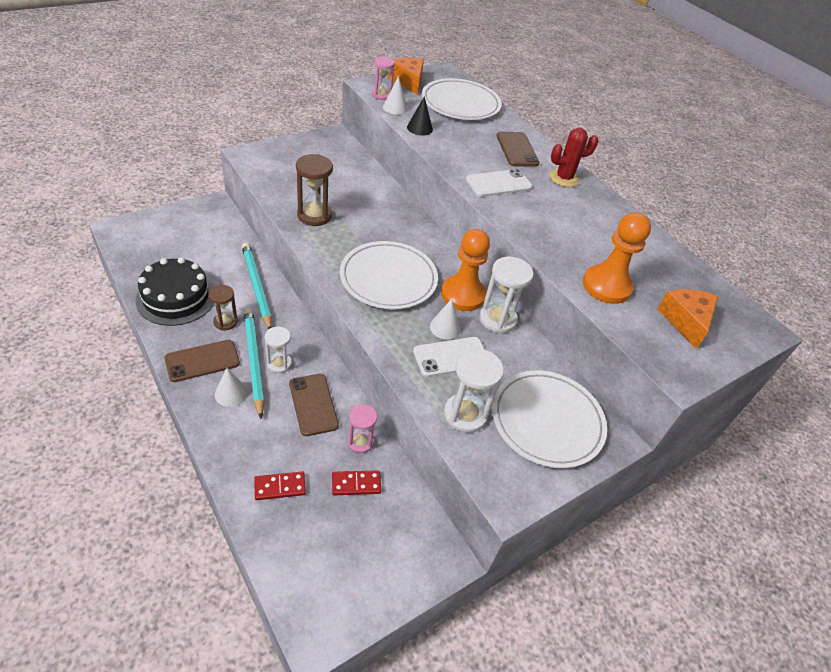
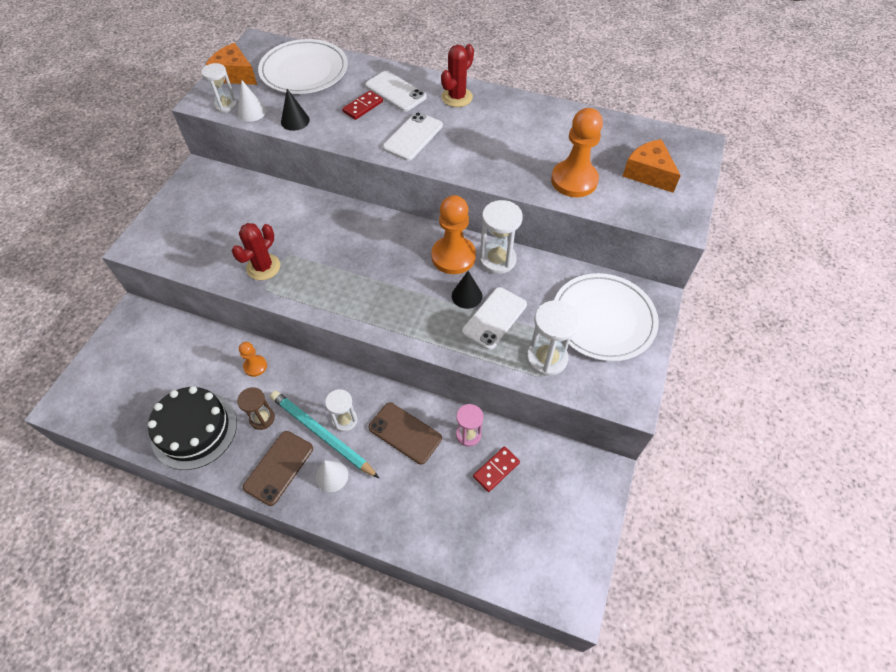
camera: 30 degrees left, 10 degrees up
turquoise pencil [242,242,272,329] -> orange pawn [239,342,267,377]
red domino [254,471,306,500] -> red domino moved to [342,91,383,120]
brown hourglass [296,154,333,226] -> red cactus [232,223,280,280]
white plate [340,241,438,309] -> none
pink hourglass [372,56,395,100] -> white hourglass [201,63,237,113]
white cone [430,299,461,340] -> black cone [452,271,482,309]
brown phone [496,132,539,167] -> white phone [365,71,427,112]

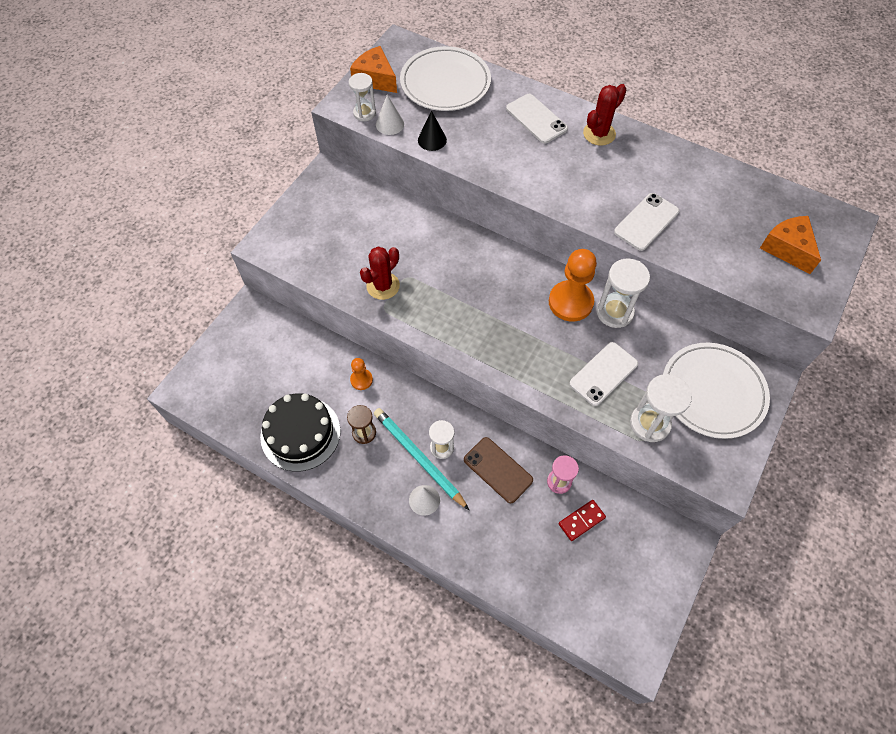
camera: 10 degrees right, 5 degrees up
brown phone [243,431,313,506] -> none
red domino [342,91,383,120] -> none
white phone [383,112,443,161] -> white phone moved to [614,193,679,251]
black cone [452,271,482,309] -> none
orange pawn [551,108,603,197] -> none

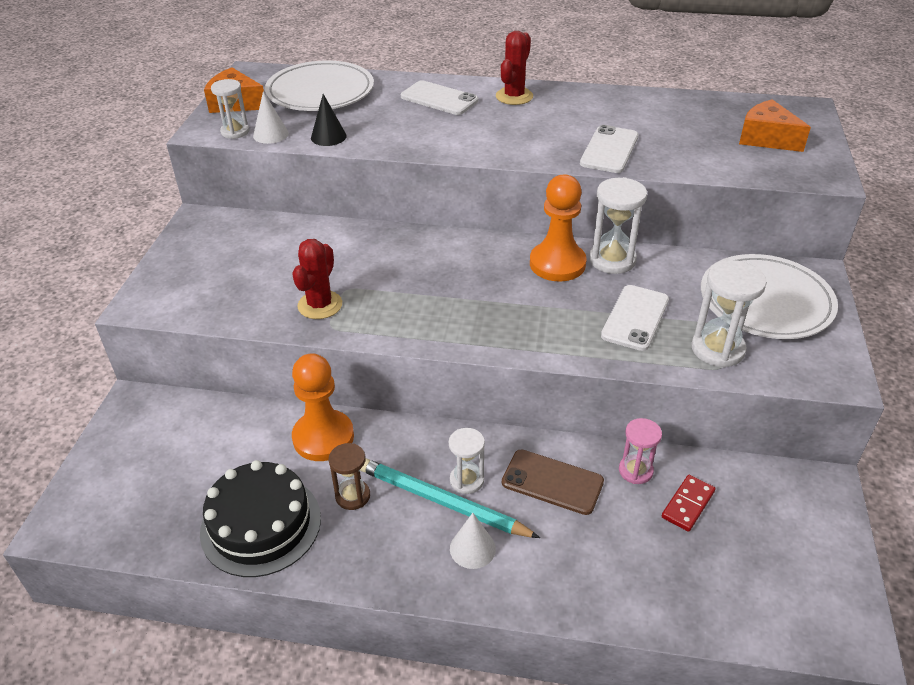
camera: 20 degrees left, 20 degrees down
orange pawn [350,358,373,390] -> orange pawn [292,353,354,461], size x1.93

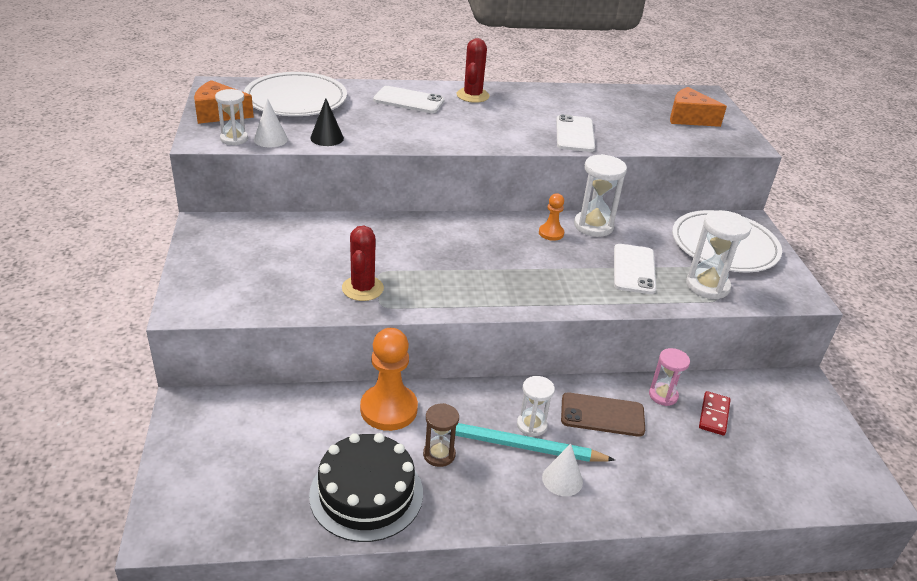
camera: 20 degrees left, 5 degrees down
orange pawn [530,174,586,281] -> orange pawn [539,193,564,241], size x0.52

